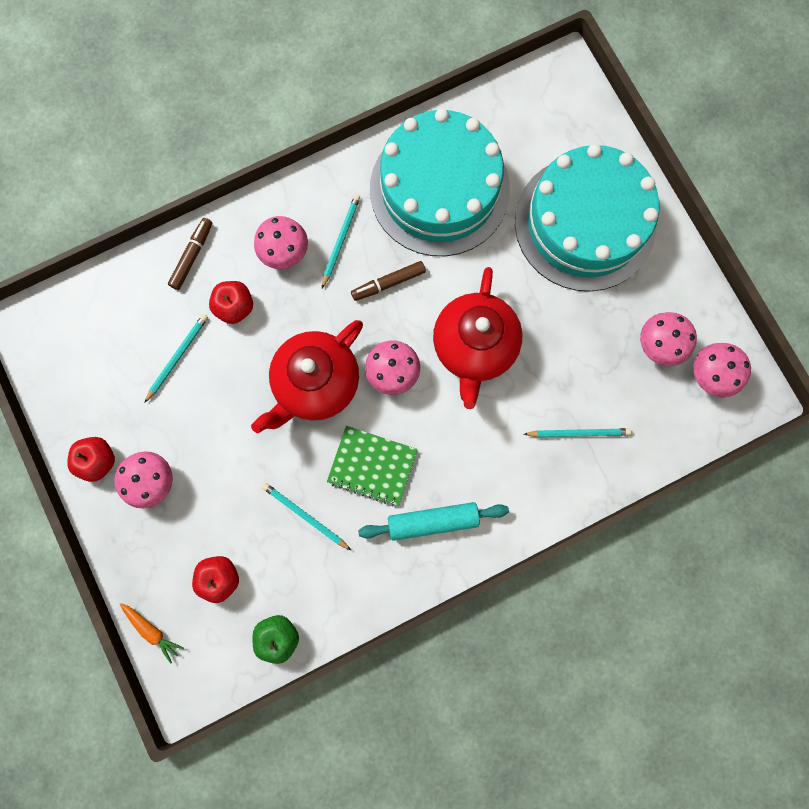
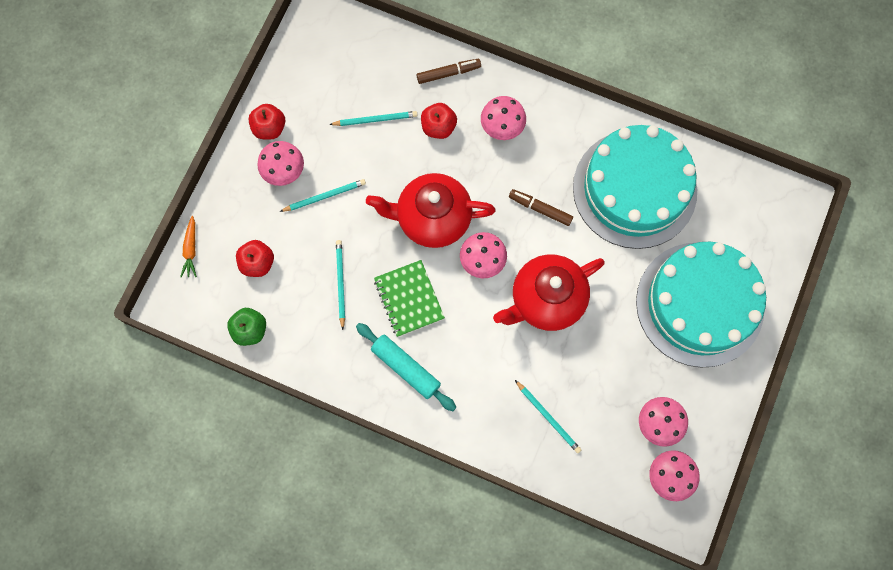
camera: 50 degrees right, 5 degrees down
turquoise pencil [322,195,360,288] -> turquoise pencil moved to [279,179,366,212]

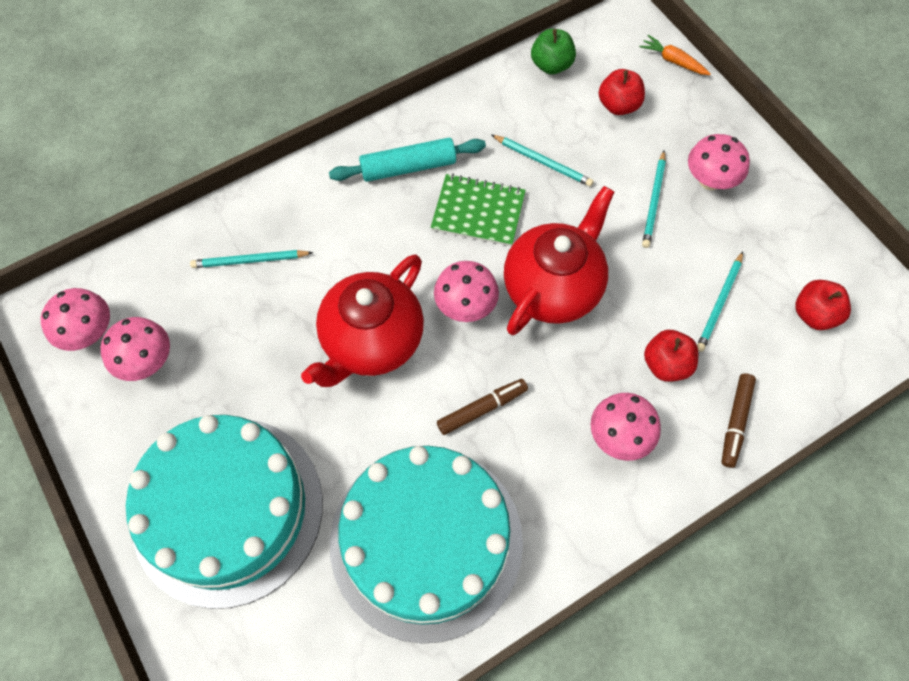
camera: 125 degrees right, 10 degrees down
red apple [249,104,285,140] -> red apple moved to [795,280,851,330]
red teapot [493,254,605,331] -> red teapot turned 150 degrees counterclockwise [301,254,424,387]

